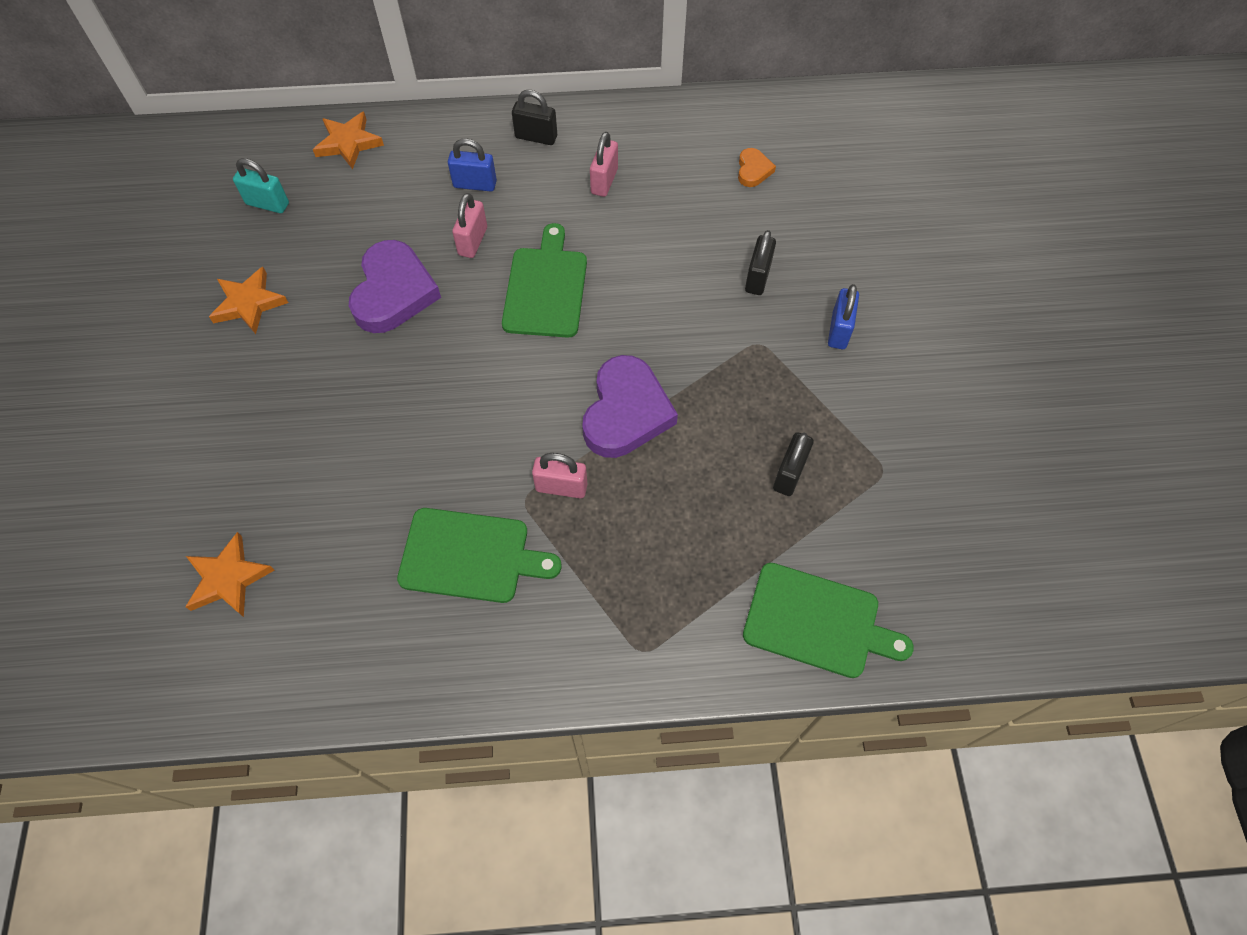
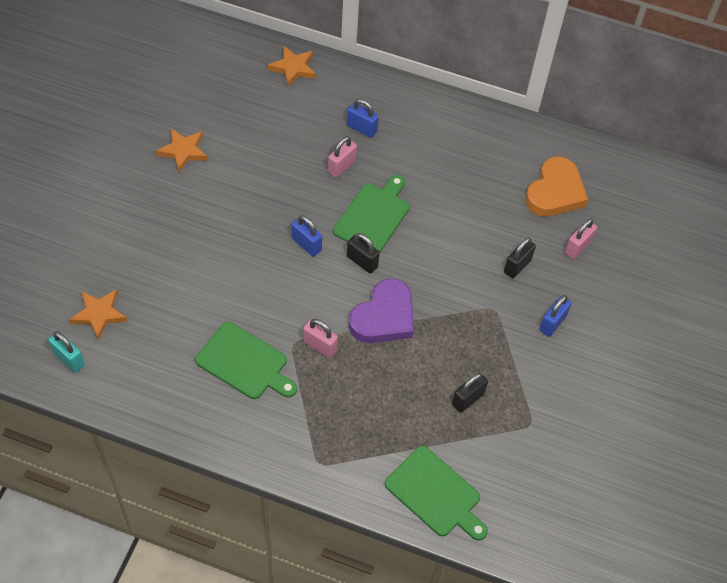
camera: 20 degrees right, 5 degrees down
turquoise padlock [233,158,289,213] -> turquoise padlock moved to [48,331,85,373]
purple heart [349,240,441,333] -> none
black padlock [512,90,557,145] -> black padlock moved to [347,233,380,273]
pink padlock [590,132,618,197] -> pink padlock moved to [565,218,597,259]
orange heart [738,148,776,187] -> orange heart [525,157,588,217], size x2.12
none -> blue padlock [292,215,322,256]

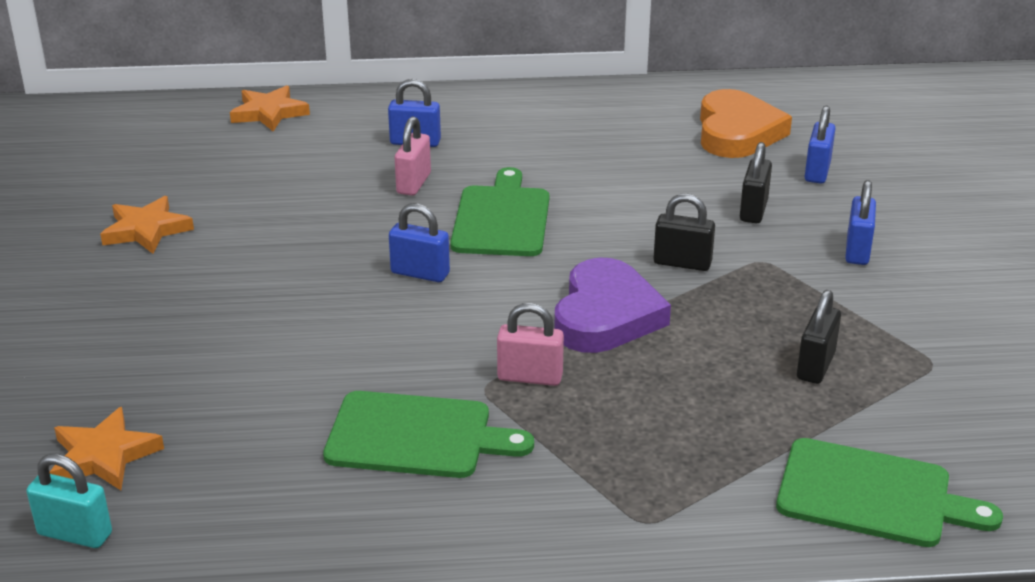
camera: 20 degrees left, 25 degrees down
black padlock [347,233,380,273] -> black padlock moved to [653,194,715,271]
pink padlock [565,218,597,259] -> blue padlock [805,105,836,184]

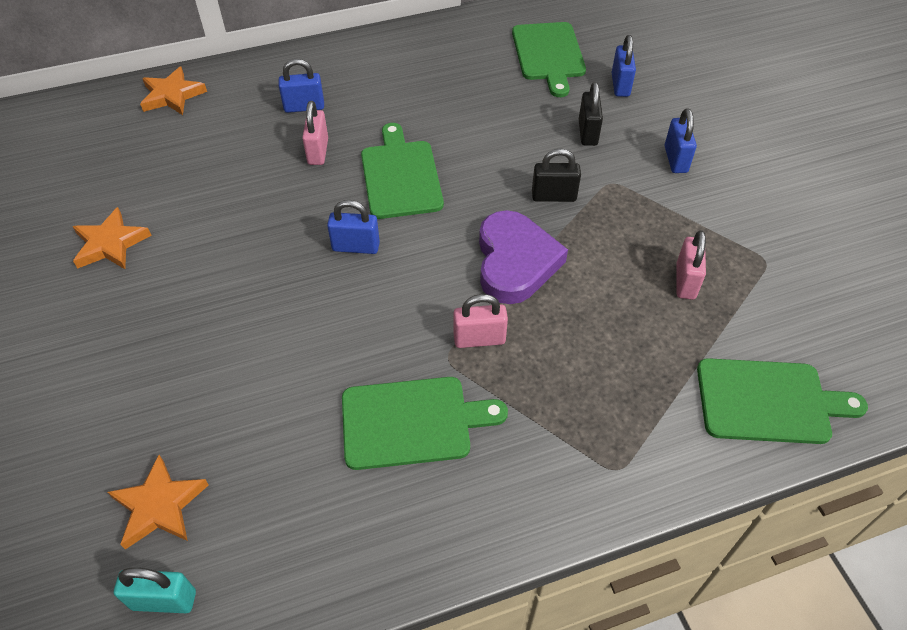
camera: 15 degrees left, 20 degrees up
orange heart [700,89,792,158] -> green cutting board [512,22,586,97]
black padlock [797,290,841,384] -> pink padlock [677,230,706,300]

